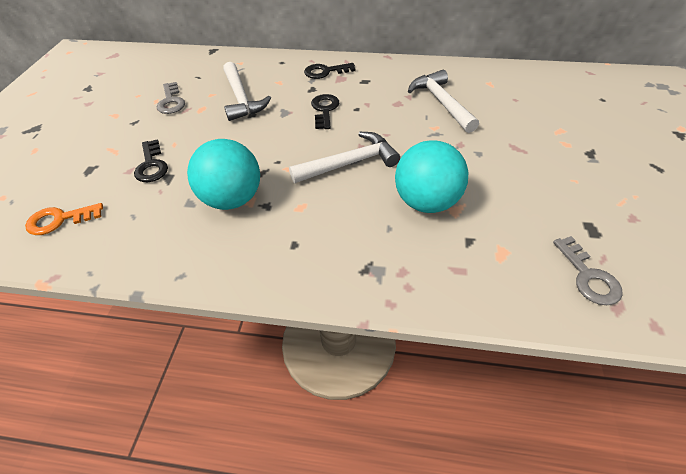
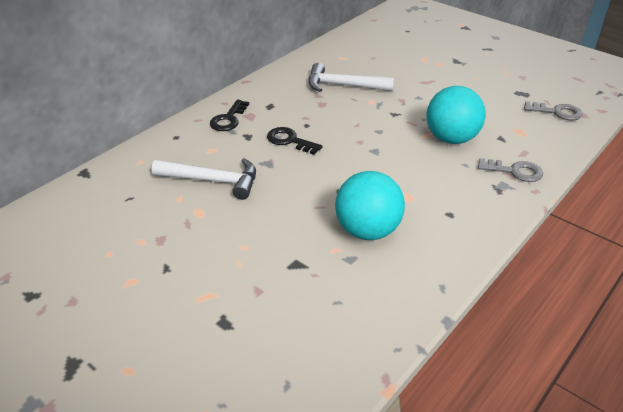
camera: 60 degrees left, 10 degrees down
orange key [25,203,103,235] -> none
black key [134,139,168,182] -> none
grey key [157,82,185,114] -> grey key moved to [478,158,543,182]
white hammer [289,132,400,183] -> none

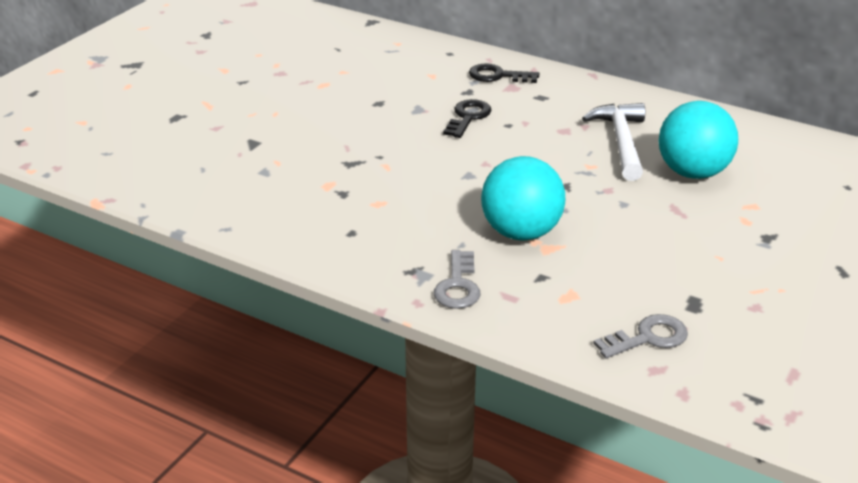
camera: 80 degrees right, 5 degrees down
white hammer [152,158,256,200] -> none
turquoise ball [335,171,405,240] -> turquoise ball moved to [659,101,738,179]
grey key [524,101,583,121] -> grey key turned 120 degrees counterclockwise [593,314,688,358]

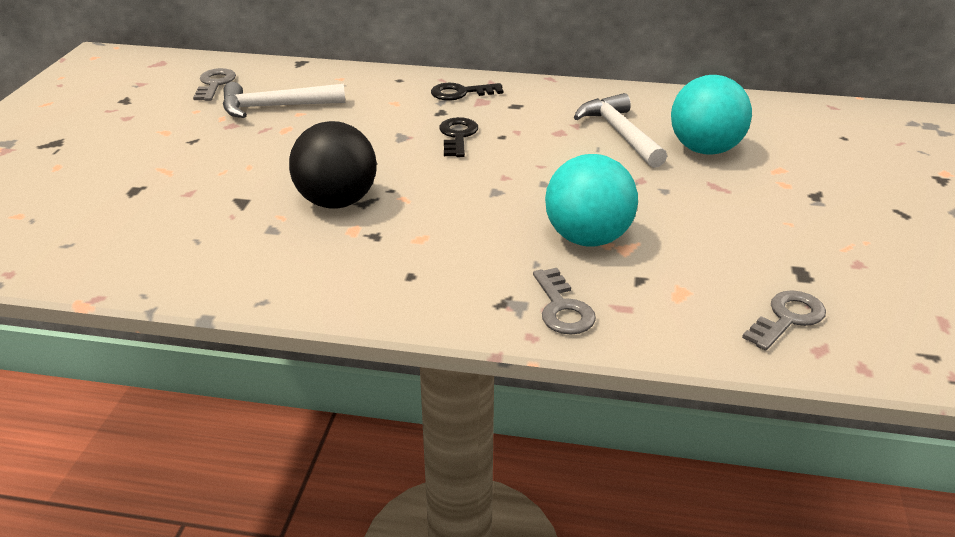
camera: 20 degrees left, 0 degrees up
none -> grey key [193,68,236,101]
none -> white hammer [223,82,345,118]
none -> black ball [289,121,377,209]

